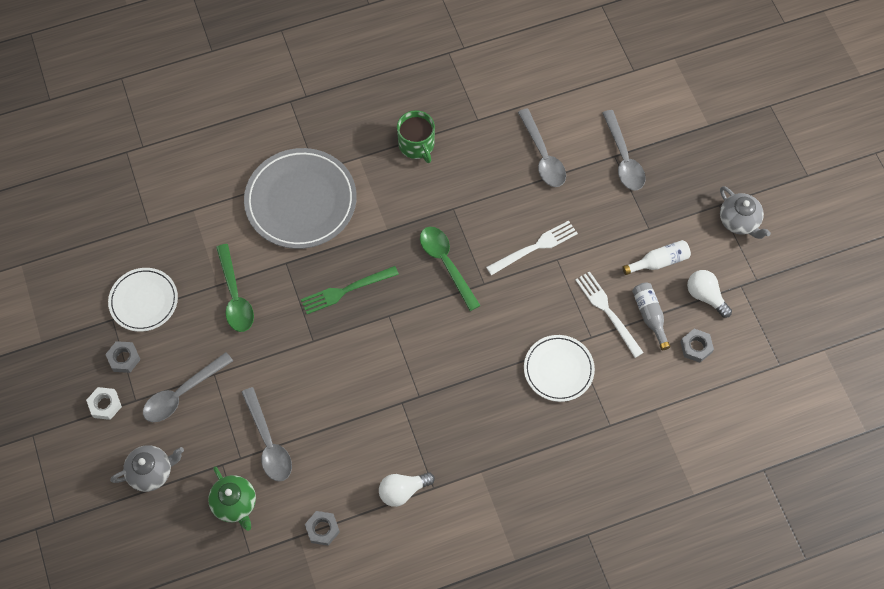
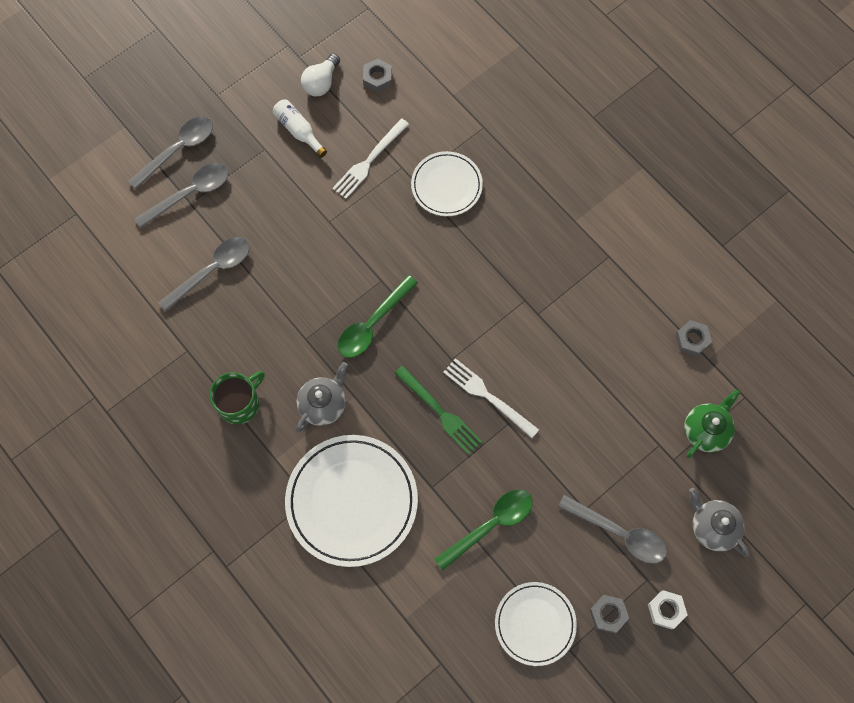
camera: 110 degrees left, 5 degrees up
grey spoon [241,387,292,482] -> grey spoon moved to [128,116,213,189]
grey plate [244,148,357,249] -> white plate [285,435,418,567]
white light bulb [379,472,435,507] -> none
white fork [486,220,578,275] -> white fork moved to [443,358,539,438]
grey bottle [632,282,671,350] -> none
grey teapot [720,186,771,239] -> grey teapot moved to [296,362,348,432]

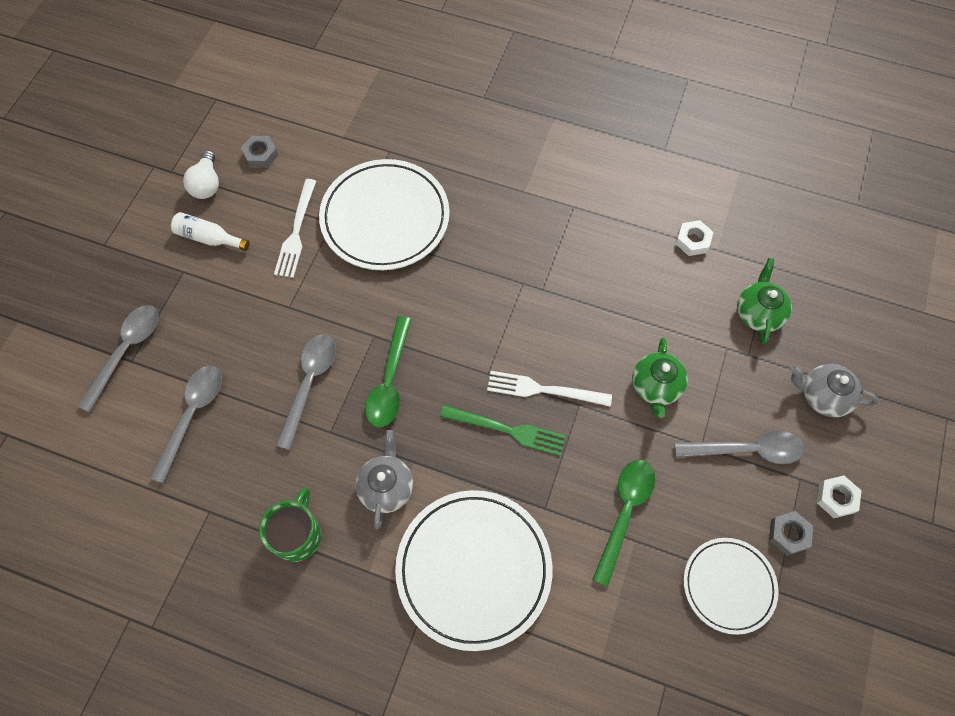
camera: 30 degrees left, 5 degrees down
grey spoon [128,116,213,189] -> grey spoon moved to [276,334,336,450]
white plate [411,151,483,216] -> white plate [319,159,450,270], size x1.68
grey nut [675,320,712,356] -> white nut [676,220,714,256]
none -> green teapot [632,338,688,418]

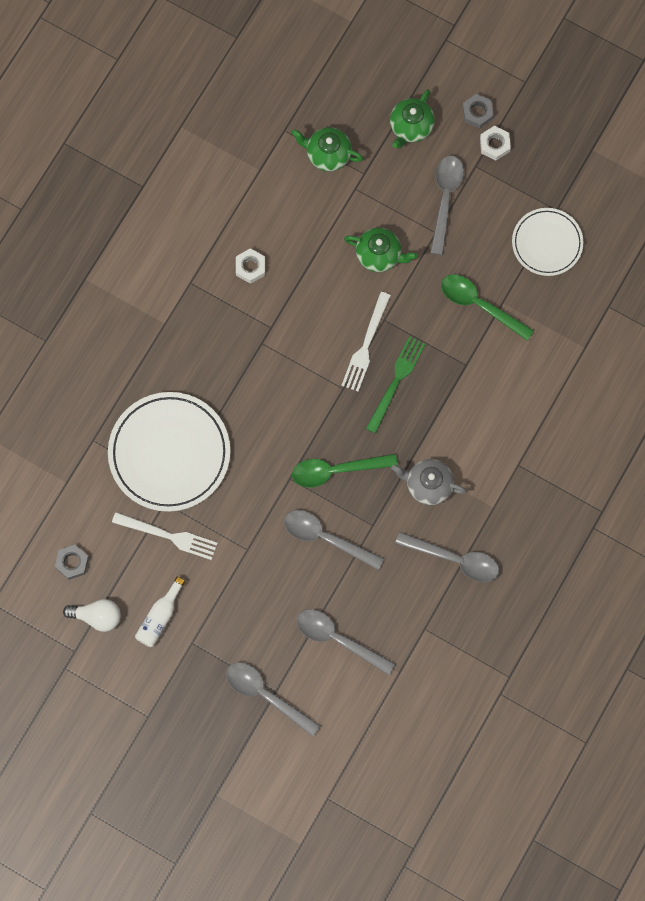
camera: 80 degrees left, 10 degrees up
green mug [259,487,321,562] -> grey spoon [395,532,499,582]
green spoon [365,316,412,427] -> green spoon turned 150 degrees clockwise [292,454,398,488]
white plate [395,490,552,651] -> none
white nut [676,220,714,256] -> white nut moved to [236,248,265,284]
grey nut [769,511,813,555] -> grey nut moved to [462,94,494,128]
grey teapot [791,364,879,417] -> green teapot [390,89,435,149]

